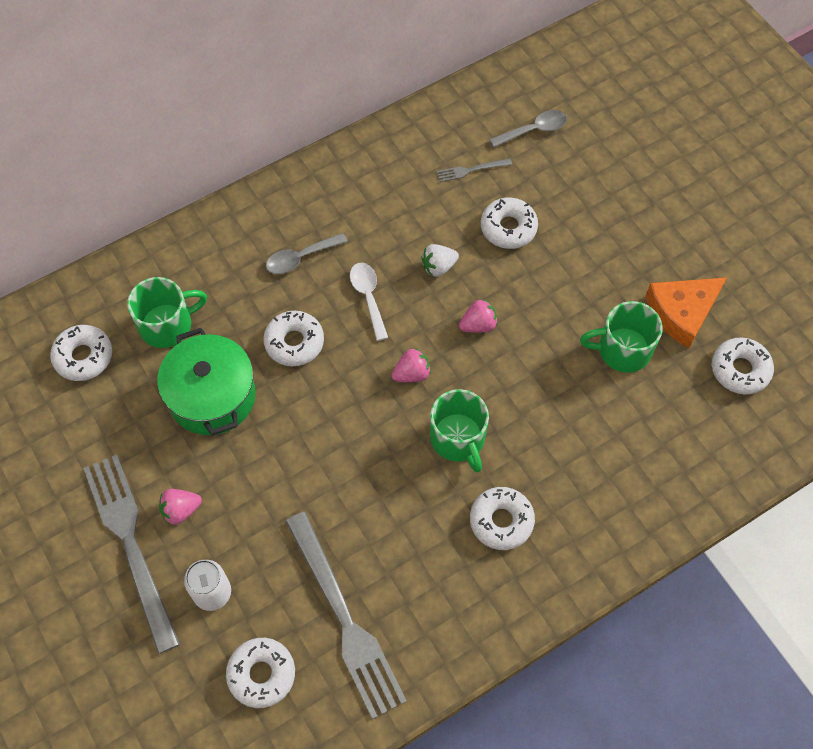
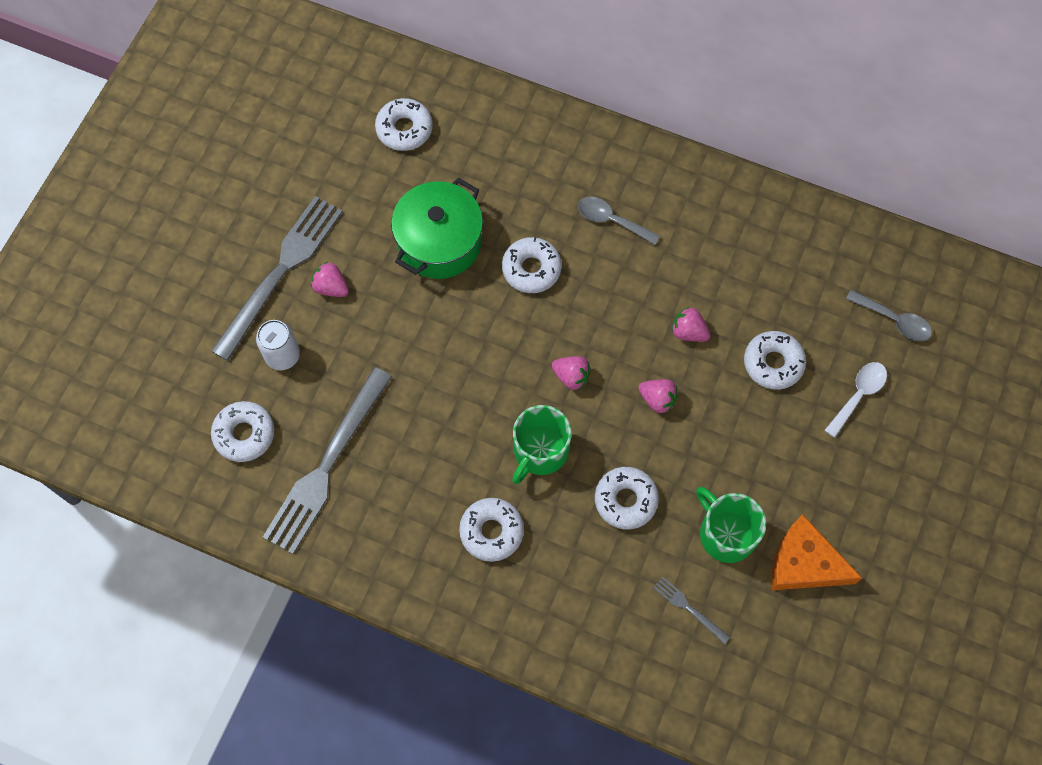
camera: 55 degrees right, 5 degrees up
green mug [127,277,207,348] -> none
white spoon [350,263,388,341] -> white spoon moved to [824,362,887,438]
white strawberry [421,244,459,277] -> pink strawberry [671,307,711,342]
grey fork [437,159,512,182] -> grey fork moved to [653,577,730,644]
white donut [712,338,774,395] -> white donut moved to [595,467,659,529]

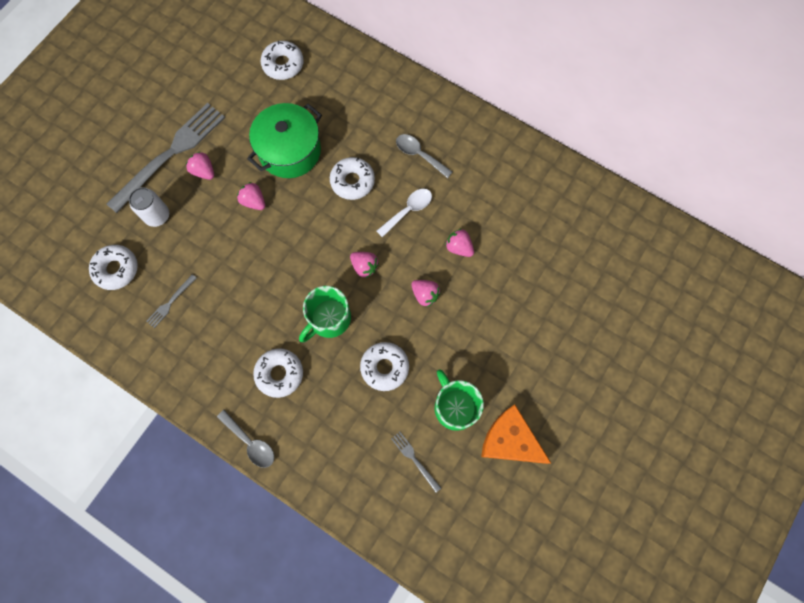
camera: 10 degrees right, 5 degrees up
grey fork [263,367,392,554] -> grey fork [146,274,196,328], size x0.42
white donut [744,331,806,390] -> none
white spoon [824,362,887,438] -> white spoon moved to [377,189,432,237]
grey spoon [846,290,932,341] -> grey spoon moved to [217,410,274,468]
none -> pink strawberry [237,182,265,210]

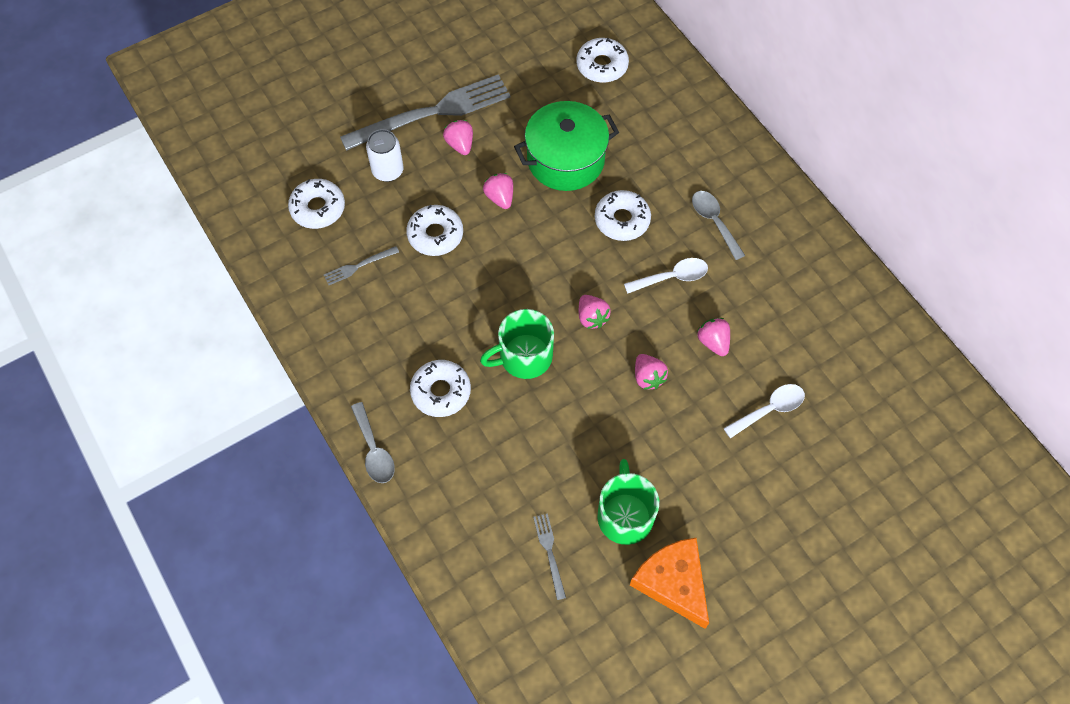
camera: 25 degrees right, 10 degrees down
white donut [360,342,409,391] -> white donut moved to [406,205,463,256]
none -> white spoon [723,384,805,438]

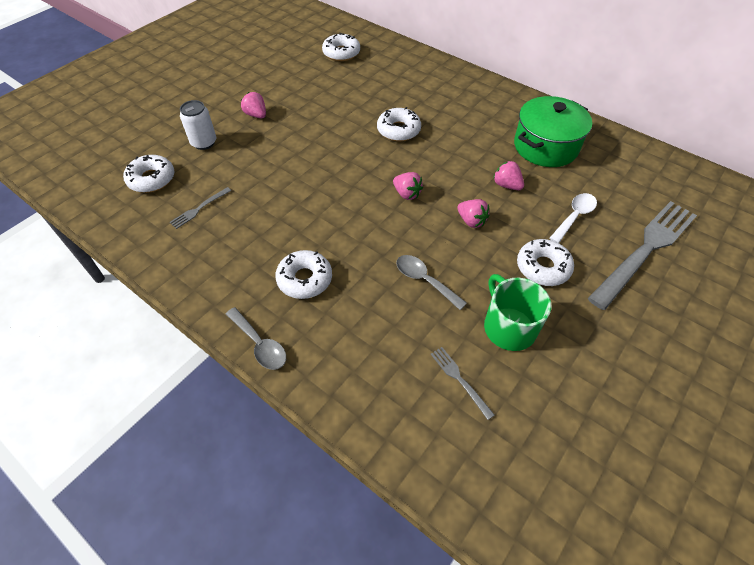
camera: 20 degrees left, 10 degrees down
grey fork [340,74,511,151] -> grey fork moved to [588,201,697,310]
white donut [406,205,463,256] -> white donut moved to [517,239,574,286]
green mug [480,309,554,379] -> none
pink strawberry [483,173,513,209] -> none
green pot [514,101,619,191] -> green pot moved to [514,96,592,167]
white spoon [624,258,708,294] -> none
orange cheese [630,538,709,629] -> none
grey spoon [692,191,745,260] -> grey spoon moved to [396,255,467,310]

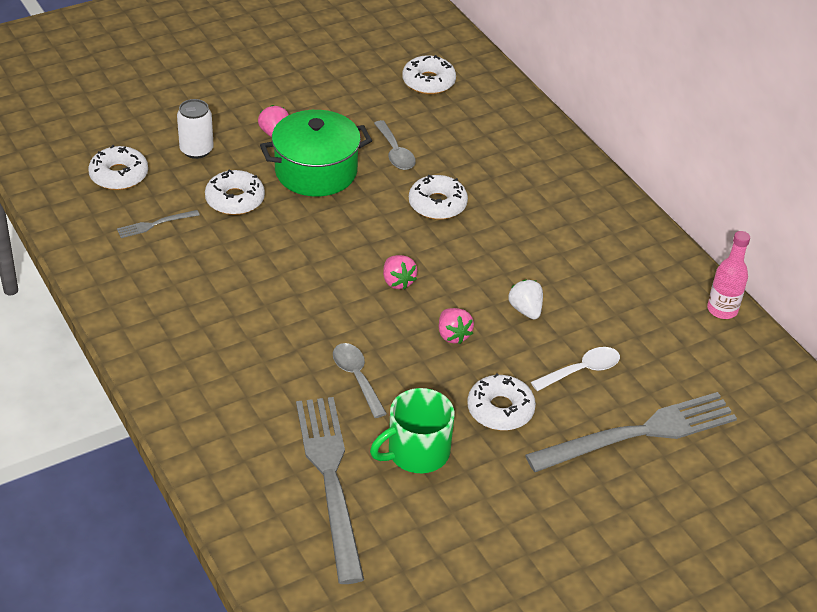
camera: 20 degrees right, 10 degrees down
grey spoon [226,307,286,370] -> grey spoon moved to [374,120,416,170]
white donut [275,250,332,299] -> white donut moved to [205,169,265,215]
grey fork [431,347,495,420] -> grey fork [296,397,364,584], size x2.40
green mug [484,274,551,351] -> green mug turned 120 degrees counterclockwise [370,388,455,473]
pink strawberry [493,161,524,190] -> white strawberry [508,280,543,319]
green pot [514,96,592,167] -> green pot moved to [260,110,372,196]
none -> pink bottle [707,231,750,319]

